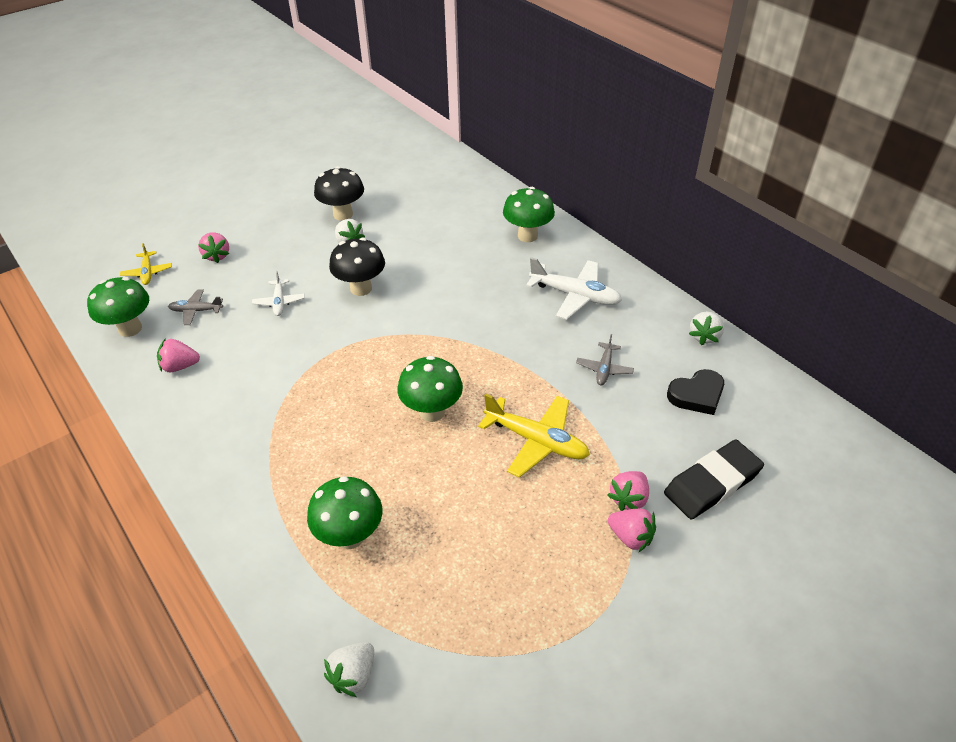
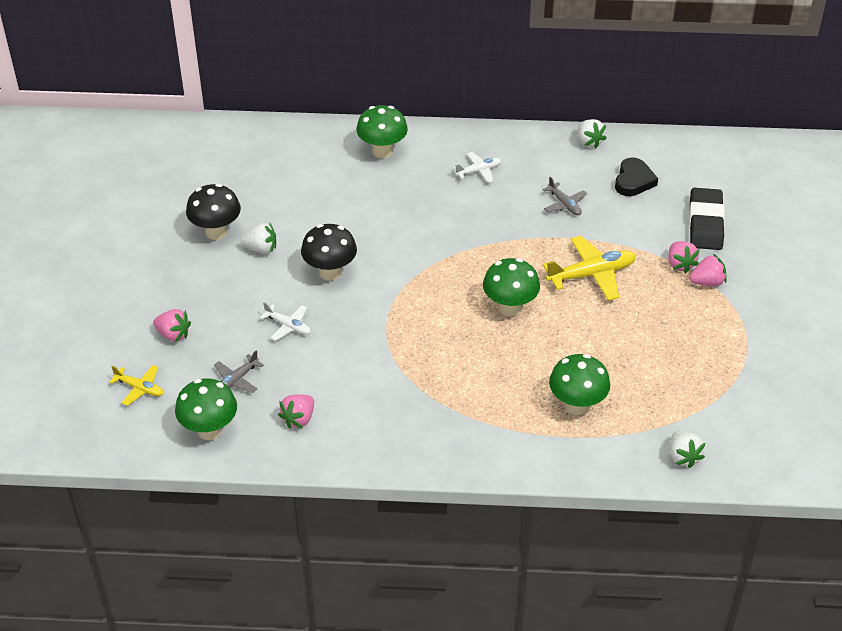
camera: 50 degrees left, 0 degrees up
white plane [526,257,622,320] -> white plane [453,152,501,183], size x0.56

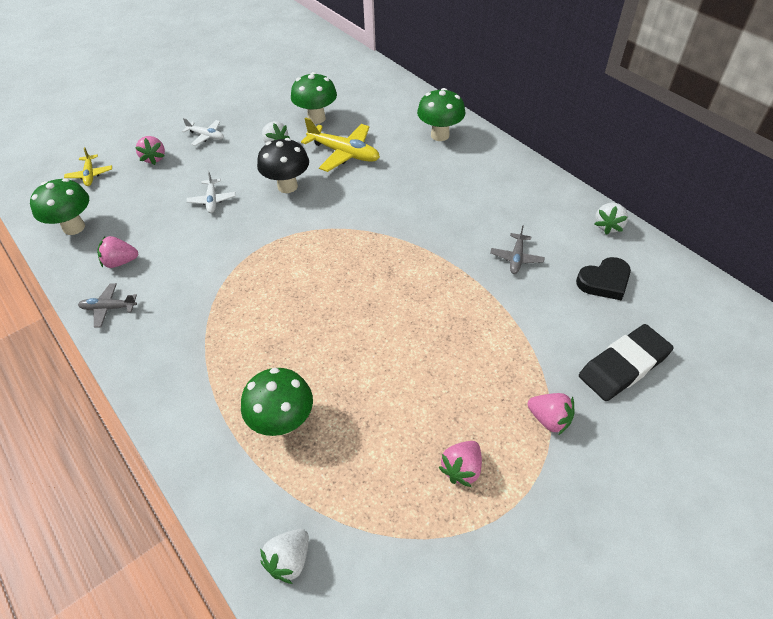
camera: 50 degrees right, 5 degrees up
black mushroom [186,184,241,240] -> none
grey plane [214,350,264,393] -> grey plane moved to [78,283,137,328]
white plane [453,152,501,183] -> white plane moved to [182,118,224,146]
green mushroom [483,258,540,316] -> green mushroom moved to [291,72,337,124]
yellow plane [543,236,636,301] -> yellow plane moved to [301,117,380,172]
pink strawberry [668,241,699,274] -> pink strawberry moved to [438,441,482,487]

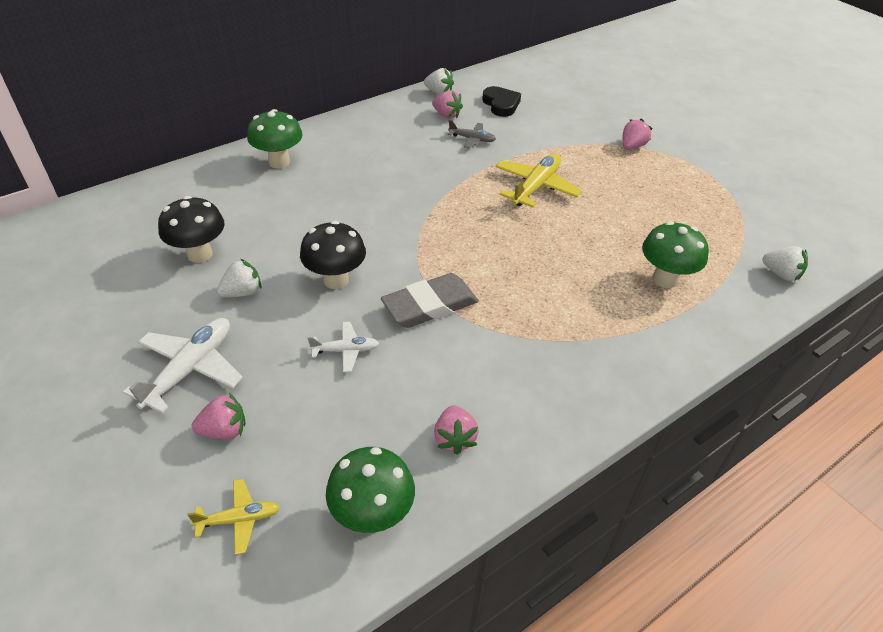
camera: 90 degrees left, 5 degrees down
grey plane [78,283,137,328] -> none
white plane [182,118,224,146] -> white plane [123,318,243,413], size x1.78
green mushroom [291,72,337,124] -> black mushroom [158,196,225,263]
yellow plane [301,117,380,172] -> yellow plane moved to [495,153,582,208]
pink strawberry [438,441,482,487] -> pink strawberry moved to [432,90,463,119]
black eraser [579,324,674,401] -> none
none -> grey eraser [381,273,479,328]

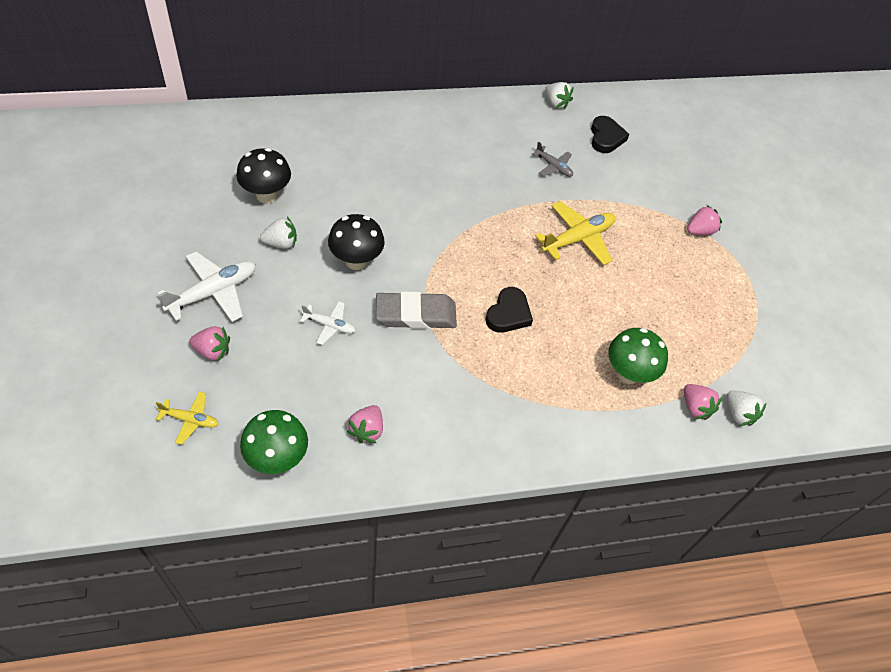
camera: 20 degrees right, 10 degrees up
green mushroom [247,109,303,169] -> none
pink strawberry [432,90,463,119] -> pink strawberry moved to [684,384,722,420]
none -> black heart [485,287,533,333]

